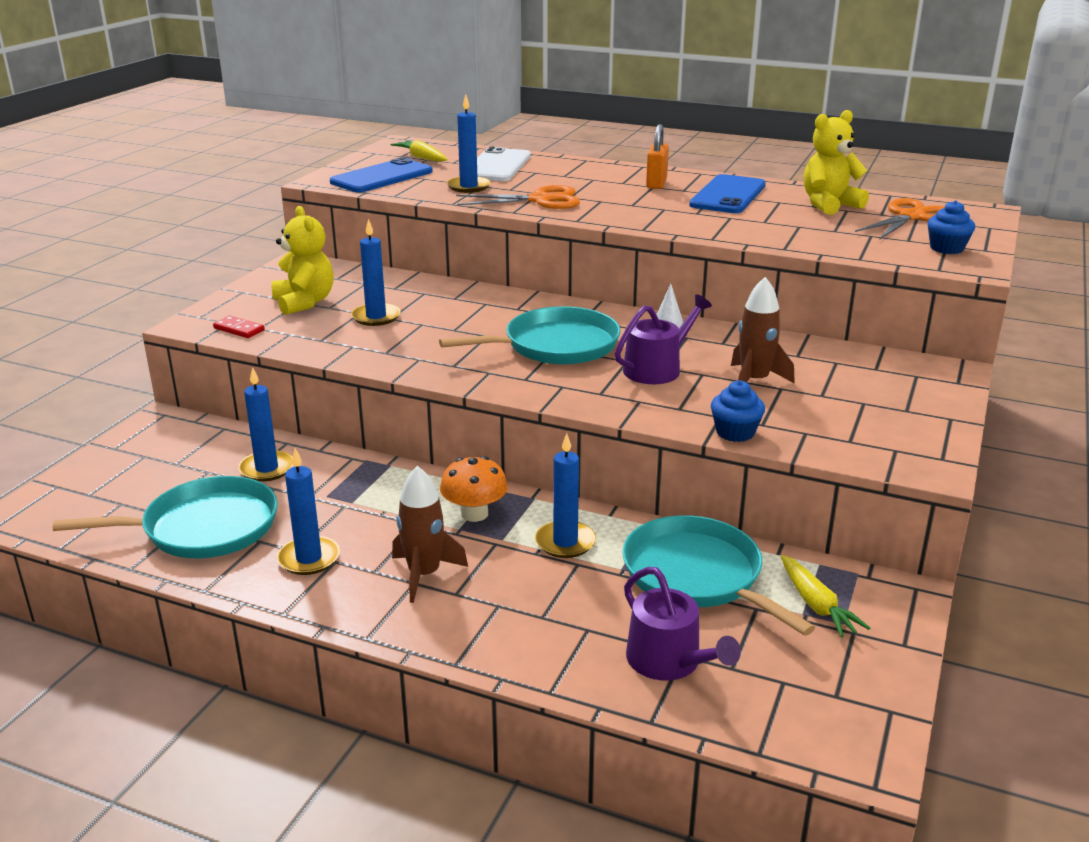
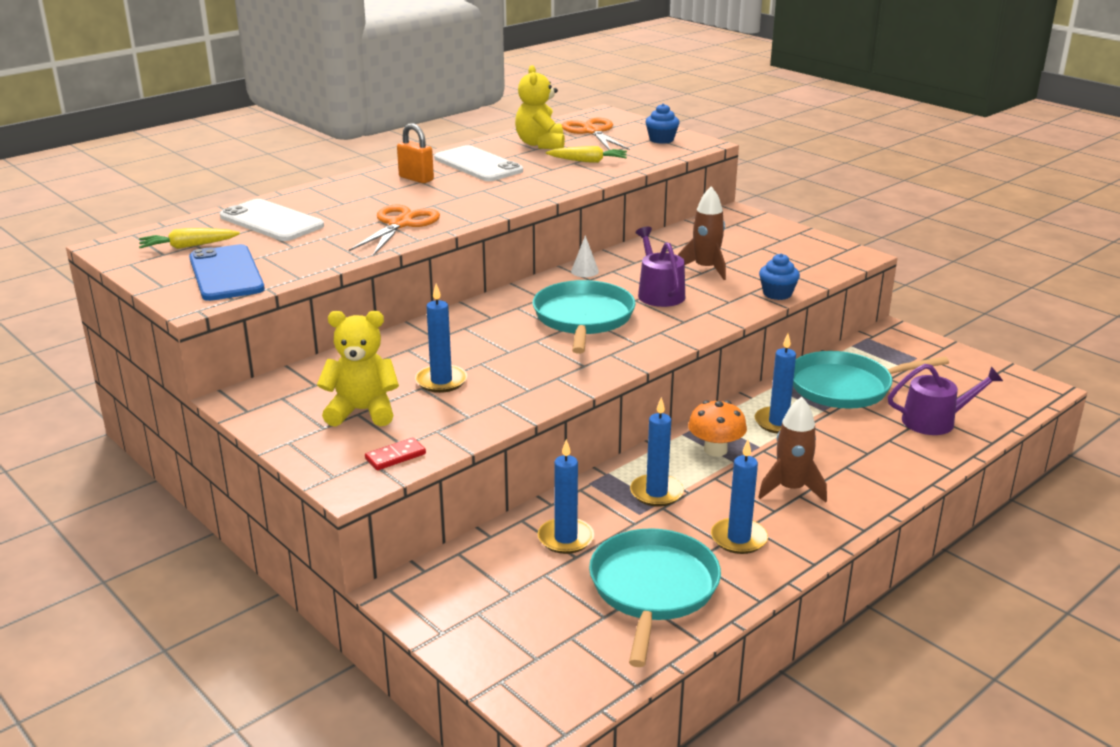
camera: 65 degrees left, 0 degrees up
blue candle [447,94,491,193] -> blue candle moved to [630,397,684,507]
blue phone [689,174,766,213] -> white phone [434,145,523,181]
yellow carrot [781,555,870,638] -> yellow carrot moved to [546,146,627,163]

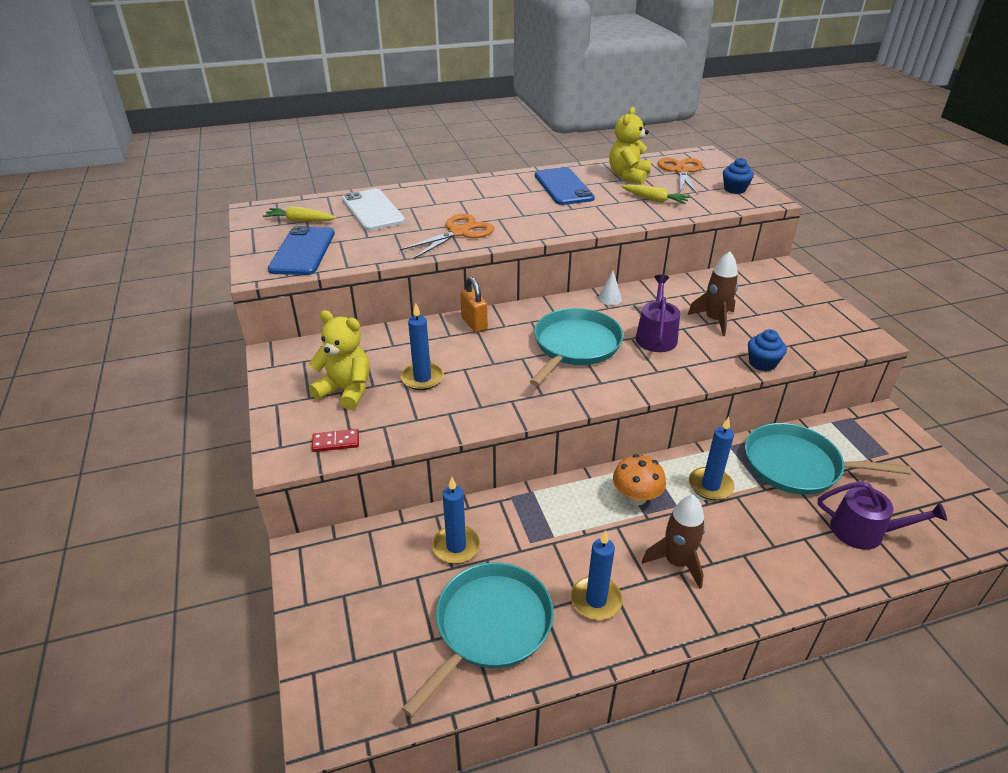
camera: 25 degrees right, 10 degrees up
orange padlock [397,123,434,183] -> orange padlock moved to [460,277,488,333]
white phone [434,145,523,181] -> blue phone [535,167,595,205]
blue candle [630,397,684,507] -> none

